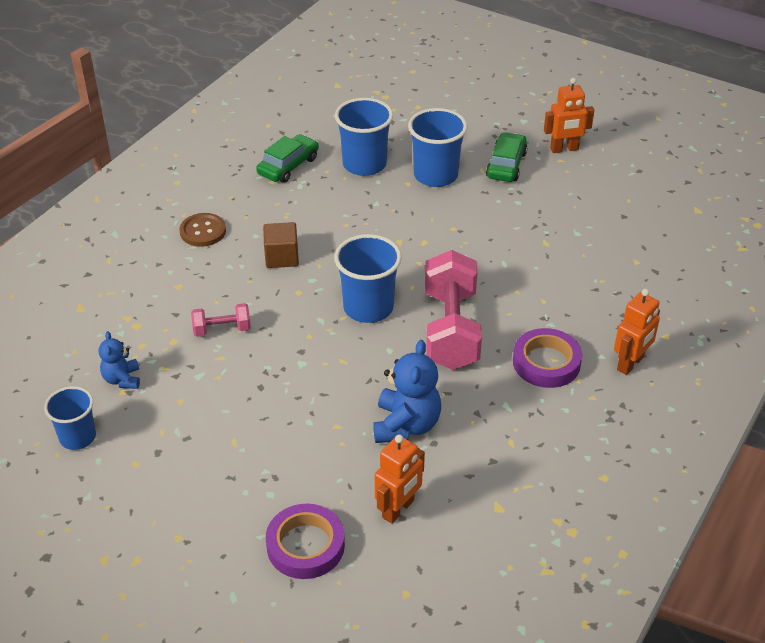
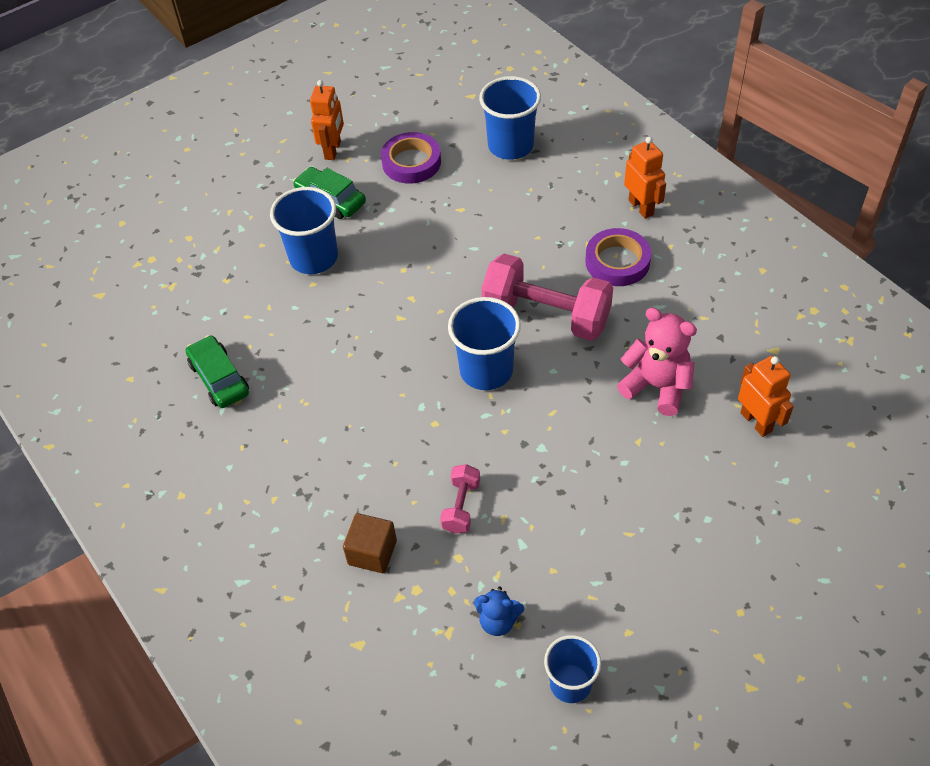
camera: 65 degrees left, 10 degrees up
brown button [179,213,226,247] -> none
brown cube [263,222,299,268] -> brown cube moved to [343,513,397,573]
purple tape [266,504,345,579] -> purple tape moved to [381,132,441,184]
blue cup [335,98,393,176] -> blue cup moved to [479,76,541,160]
blue teddy bear [373,340,441,443] -> pink teddy bear [617,308,697,416]

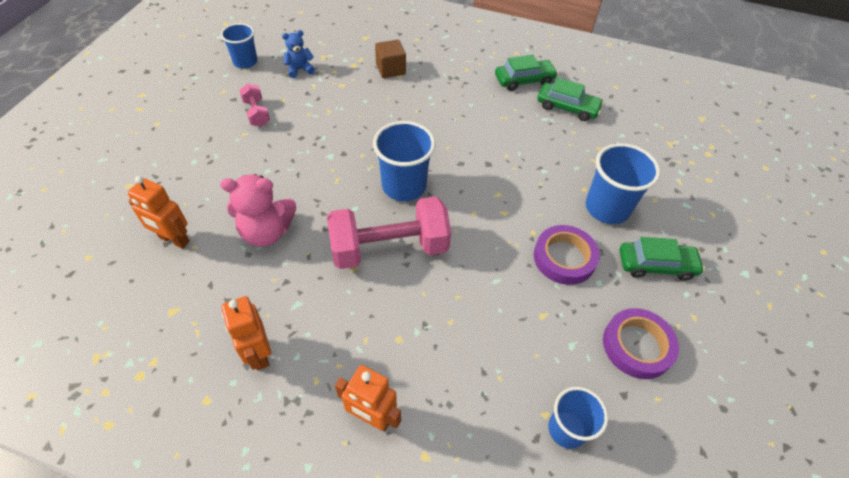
camera: 140 degrees right, 0 degrees up
orange robot [310,80,344,160] -> orange robot moved to [221,296,271,370]
pink dumbbell [440,464,480,534] -> pink dumbbell moved to [239,84,270,127]
blue cup [479,76,541,160] -> blue cup [548,387,608,449], size x0.65
purple tape [585,228,651,286] -> purple tape moved to [534,225,600,285]
none -> green car [495,55,558,91]

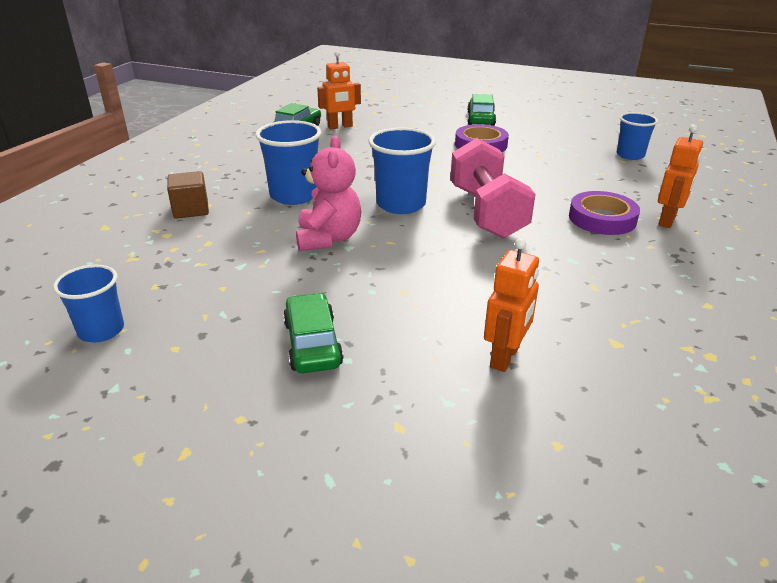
camera: 85 degrees left, 20 degrees down
pink teddy bear [220,174,296,247] -> pink teddy bear moved to [296,136,361,251]
orange robot [221,296,271,370] -> orange robot moved to [317,51,361,130]
pink dumbbell [239,84,270,127] -> none
blue teddy bear [282,30,315,78] -> none
green car [495,55,558,91] -> green car moved to [283,293,344,373]
blue cup [586,143,660,224] -> blue cup moved to [255,120,322,205]
purple tape [603,308,679,379] -> purple tape moved to [569,191,640,235]

